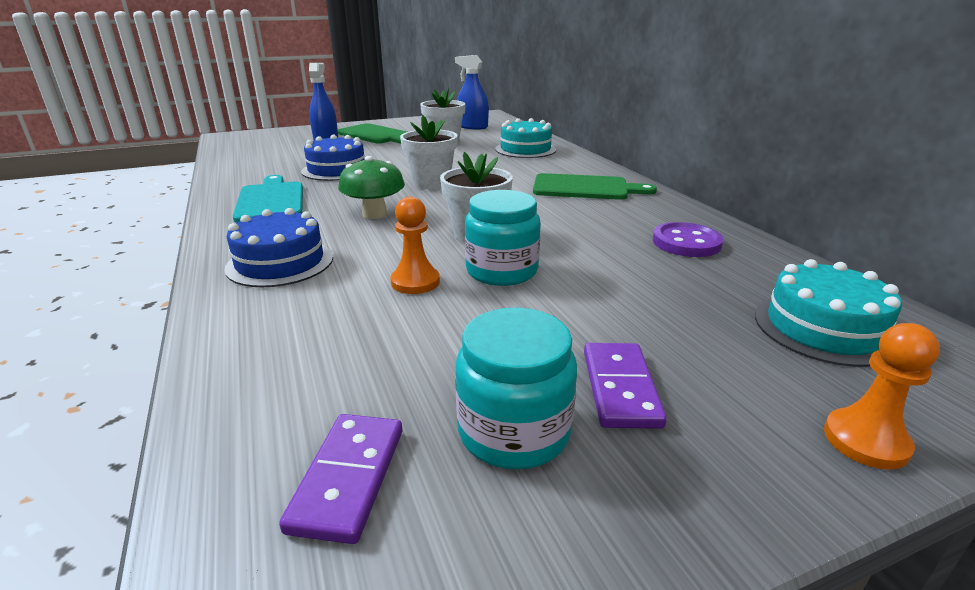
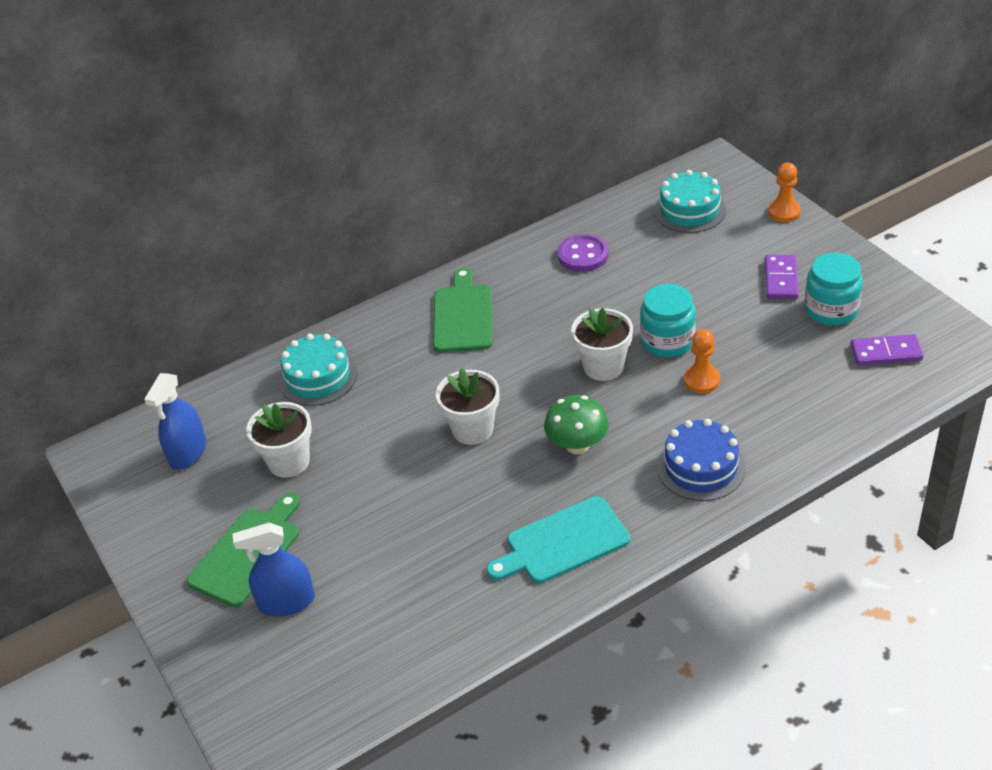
camera: 95 degrees left, 15 degrees up
blue cake [301,135,365,181] -> none
purple domino [584,343,667,429] -> purple domino turned 75 degrees counterclockwise [765,255,798,299]

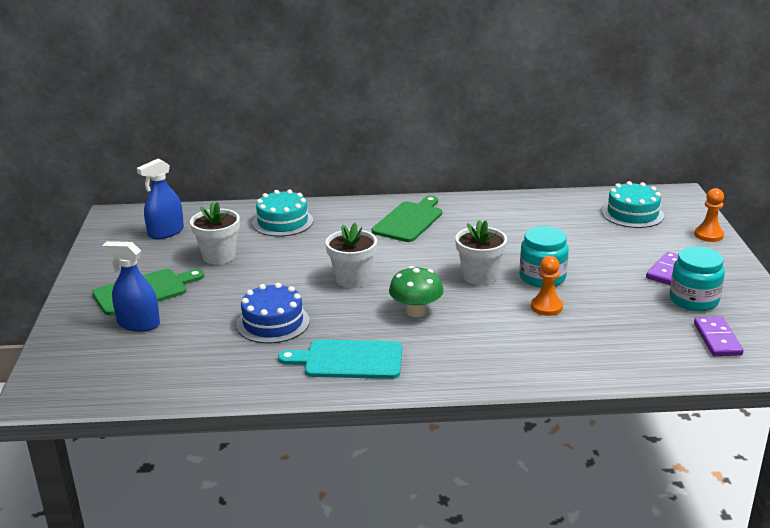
camera: 25 degrees right, 15 degrees down
purple button [557,234,609,272] -> none
blue cake [657,419,745,501] -> blue cake moved to [237,283,310,343]
purple domino [851,334,924,366] -> purple domino turned 60 degrees clockwise [694,317,743,356]

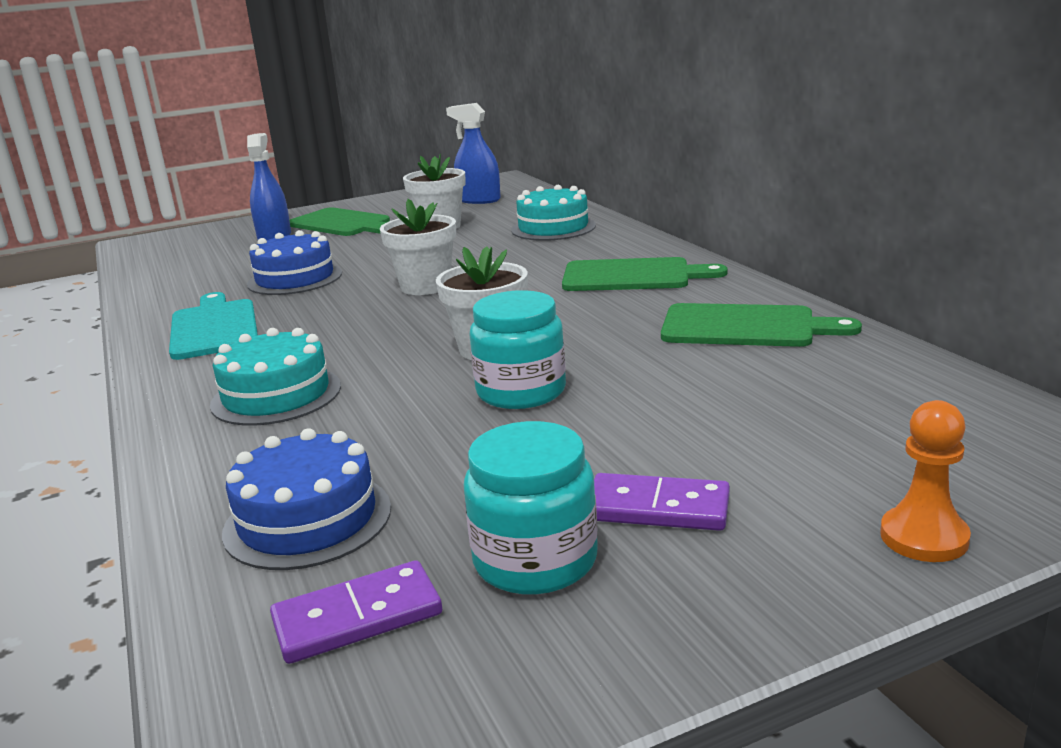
camera: 70 degrees right, 5 degrees down
green mushroom [389,266,444,317] -> none
orange pawn [531,256,563,316] -> none
turquoise cake [602,181,664,228] -> turquoise cake moved to [210,328,341,426]
none -> blue cake [222,428,391,570]
none -> green cutting board [661,303,862,347]

